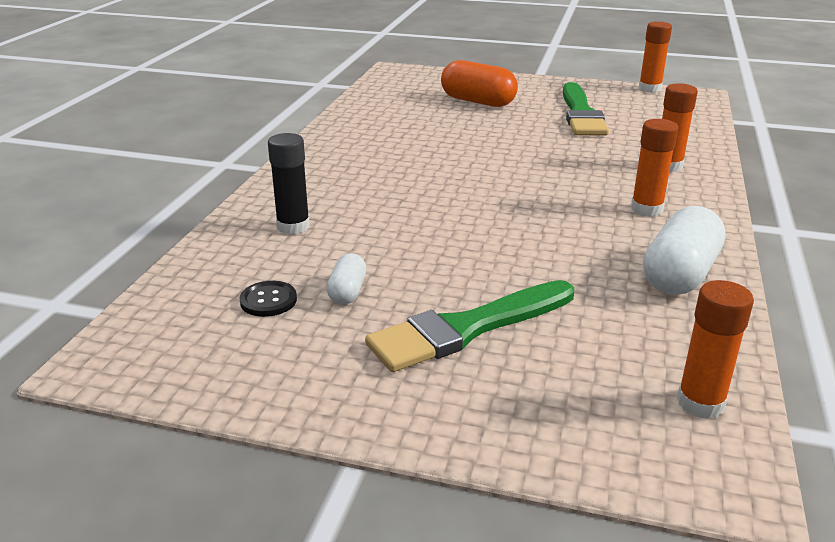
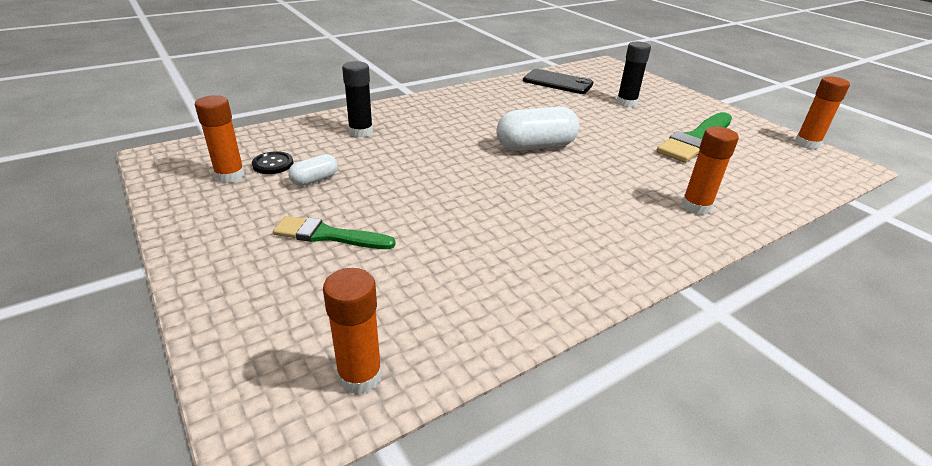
camera: 40 degrees right, 5 degrees up
green brush [365,280,574,372] -> green brush [273,216,396,249], size x0.65
orange capsule [441,60,518,107] -> black glue stick [616,41,651,107]
orange glue stick [631,119,678,217] -> orange glue stick moved to [195,95,245,183]
white capsule [643,206,725,295] -> white capsule moved to [496,106,579,151]
none -> black phone [523,69,593,94]

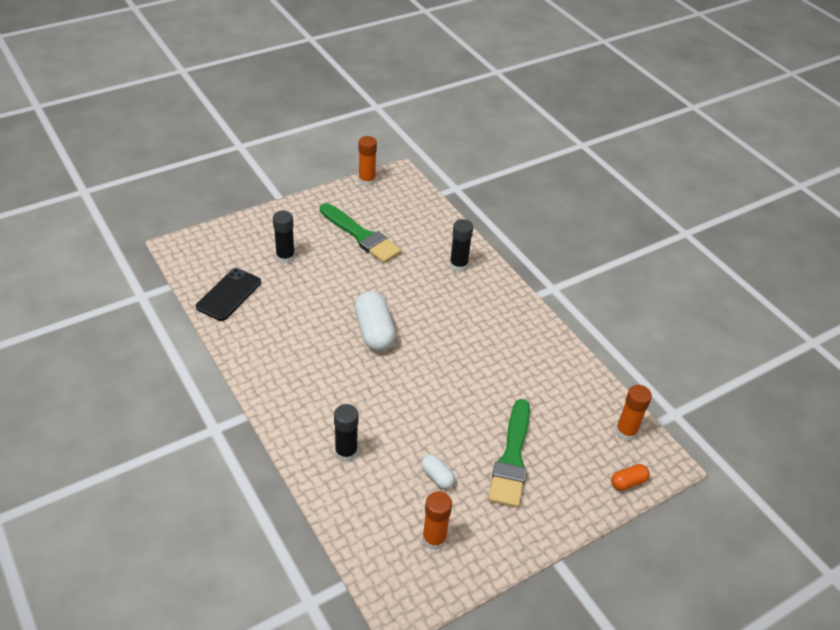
camera: 90 degrees left, 10 degrees up
black button [252,151,293,174] -> none
green brush [273,216,396,249] -> green brush [488,399,530,508], size x1.54
orange glue stick [681,126,739,215] -> black glue stick [450,219,473,272]
none -> orange capsule [611,464,650,491]

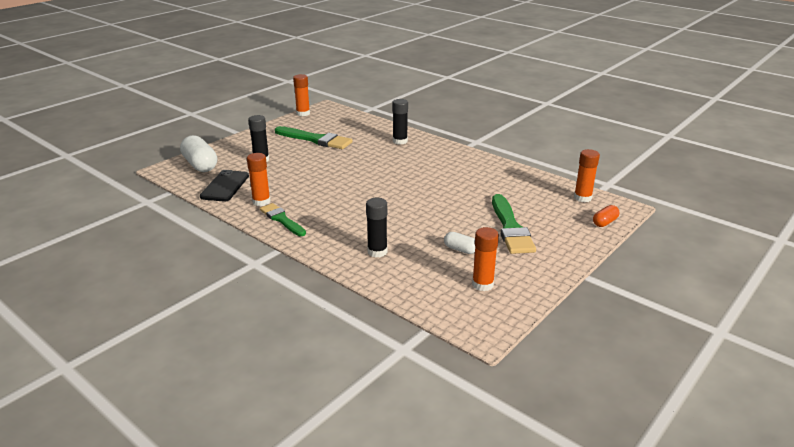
camera: 15 degrees left, 15 degrees down
white capsule [354,291,396,351] -> white capsule moved to [180,135,217,172]
none -> orange glue stick [247,153,271,206]
none -> green brush [260,203,306,236]

